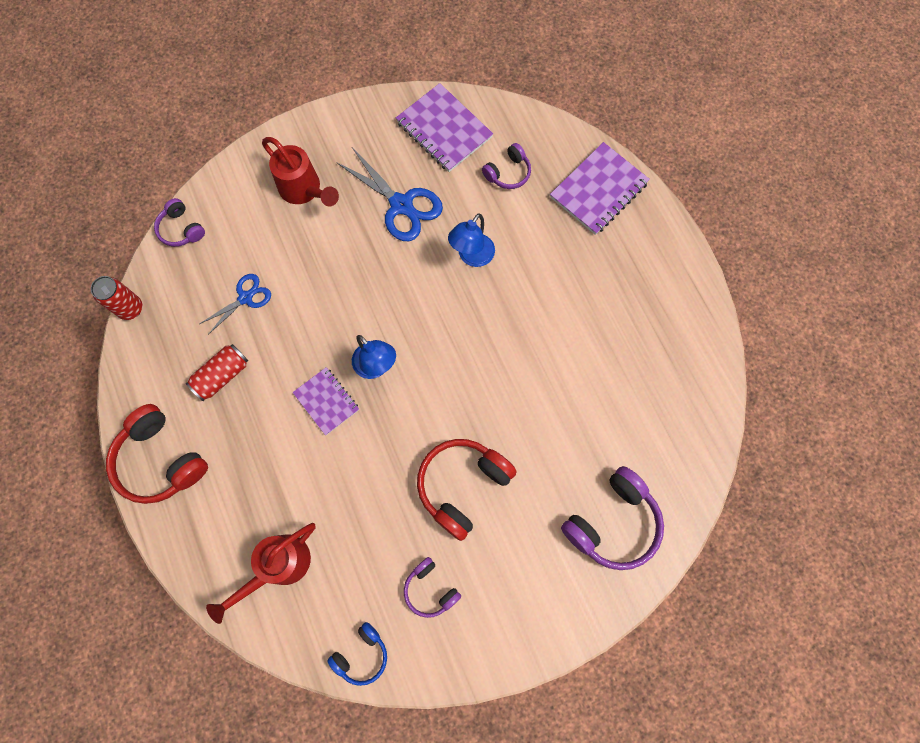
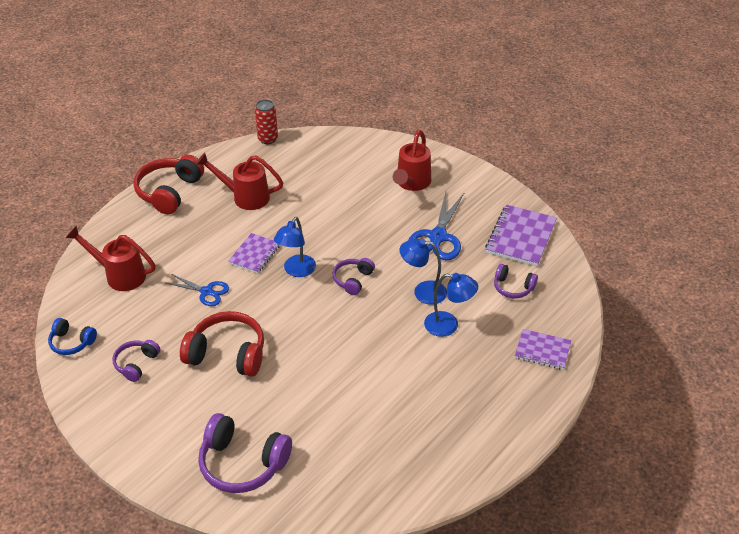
camera: 65 degrees right, 30 degrees down
purple headphones [154,198,205,247] -> purple headphones moved to [332,258,375,295]
red can [186,344,248,401] -> red watering can [196,152,284,210]
blue scissors [200,274,271,335] -> blue scissors moved to [166,274,229,306]
purple notebook [550,142,650,235] -> purple notebook [515,329,571,370], size x0.63
none -> blue lamp [424,273,478,337]

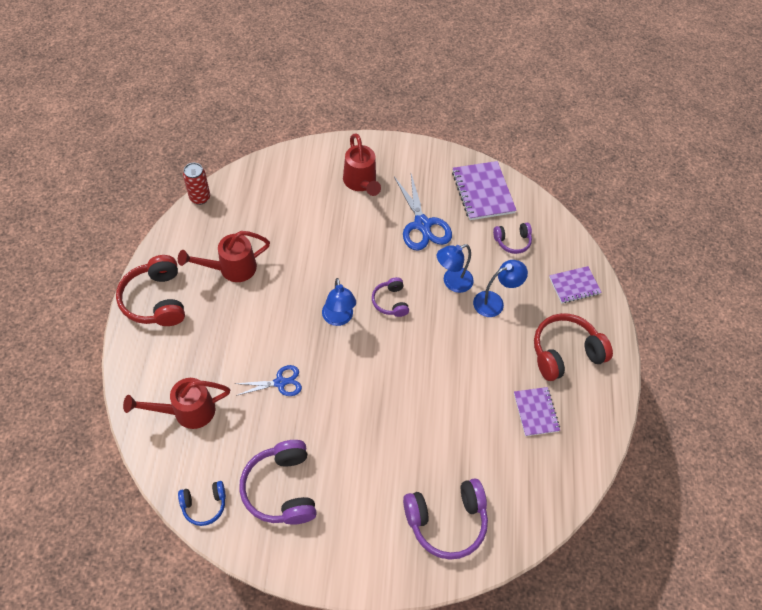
camera: 40 degrees left, 15 degrees up
purple headphones [112,340,160,382] -> purple headphones [239,440,317,525], size x1.78
red headphones [180,311,264,377] -> red headphones moved to [534,313,613,381]
purple notebook [228,233,280,274] -> purple notebook moved to [514,387,560,436]

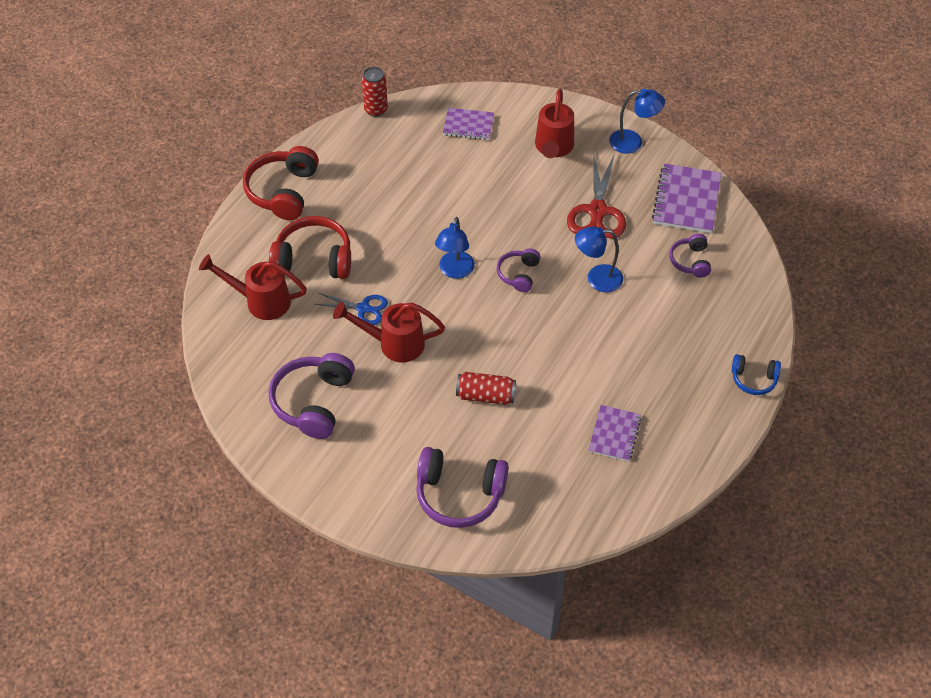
camera: 30 degrees right, 5 degrees down
red watering can [178,231,270,282] -> red watering can moved to [333,302,445,363]
blue headphones [178,481,226,526] -> blue headphones moved to [732,354,781,395]
blue scissors [394,174,452,251] -> red scissors [567,152,626,238]
blue lamp [473,260,528,317] -> blue lamp moved to [609,89,665,154]
purple headphones [493,223,532,254] -> purple headphones turned 75 degrees clockwise [669,234,711,278]
red headphones [534,313,613,381] -> red headphones moved to [269,216,351,279]
purple notebook [549,266,602,303] -> purple notebook moved to [443,108,494,140]
none -> red can [456,372,516,405]

